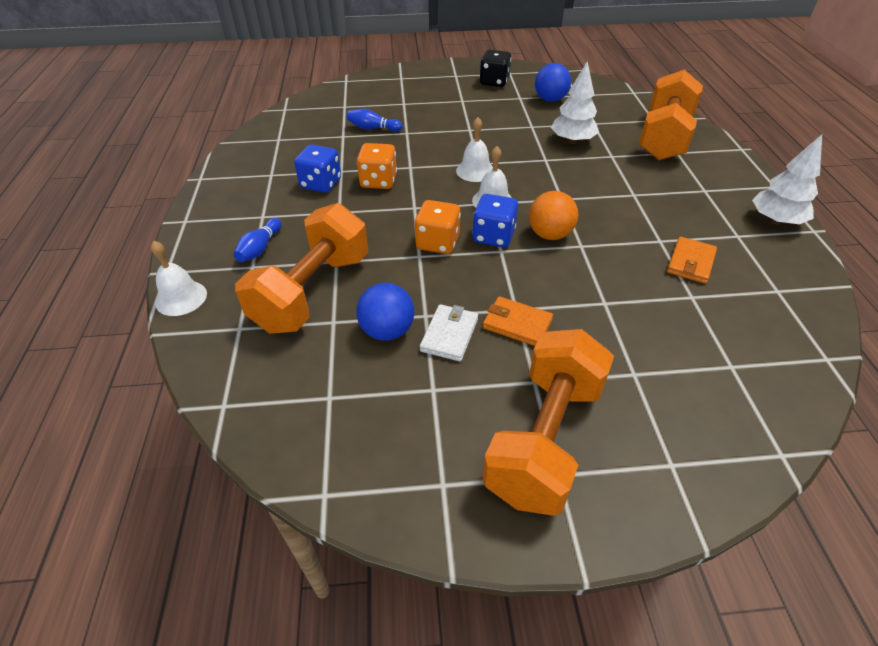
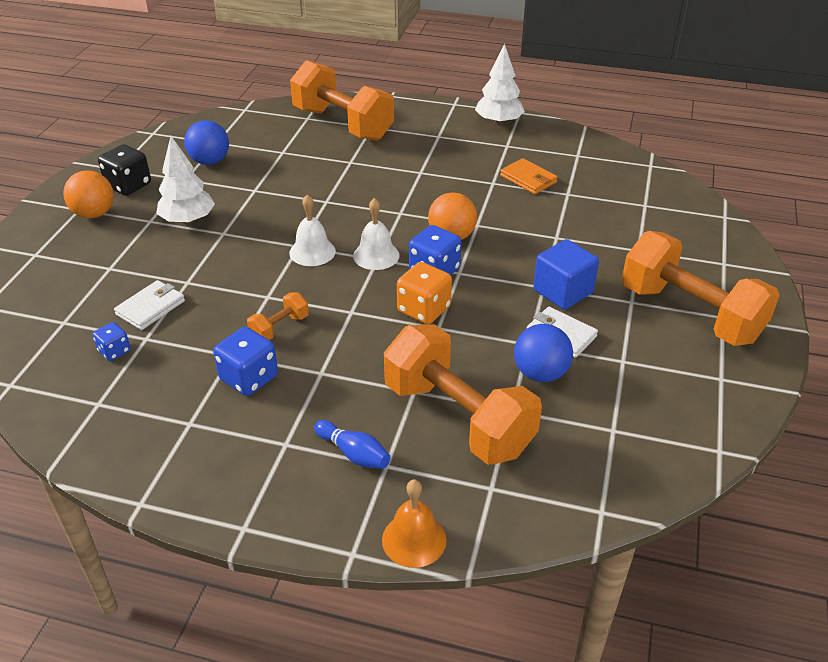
camera: 70 degrees left, 5 degrees down
white bell [151,241,207,316] -> orange bell [382,479,446,568]
blue bowling pin [347,109,402,131] -> white wallet [114,280,185,330]
orange dice [357,143,397,189] -> orange dumbbell [247,292,309,340]
orange wallet [483,296,553,346] -> blue cube [533,239,599,310]
white tree [551,61,599,144] -> white tree moved to [156,136,215,224]
none -> orange ball [63,170,114,218]
none -> blue dice [92,322,131,361]

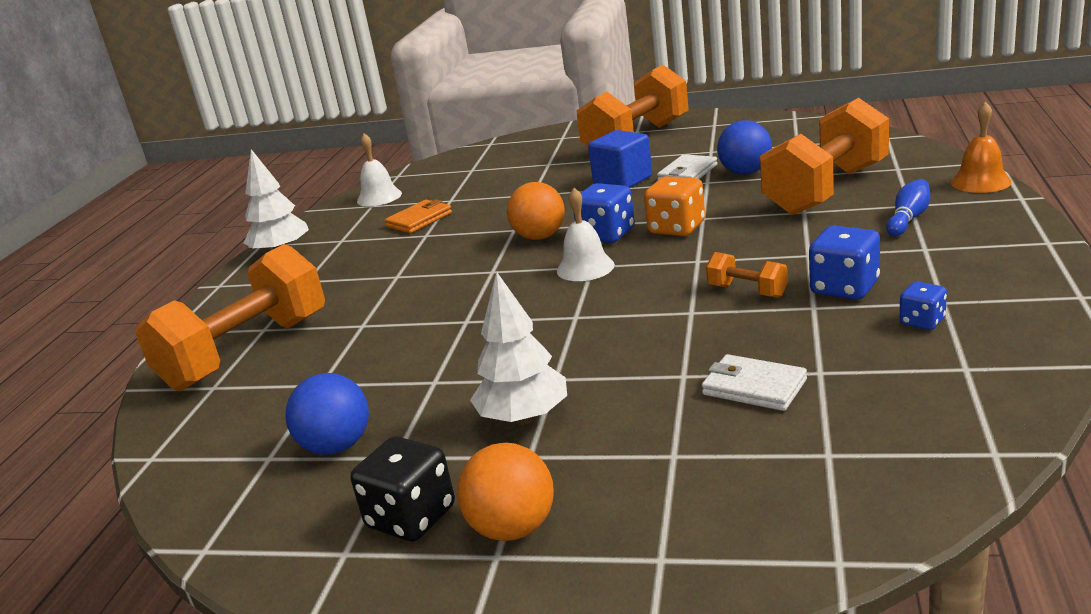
camera: 90 degrees left, 15 degrees down
blue dice [92,322,131,361] -> blue dice moved to [900,281,947,330]
white bell [290,195,336,266] -> white bell moved to [357,133,402,206]

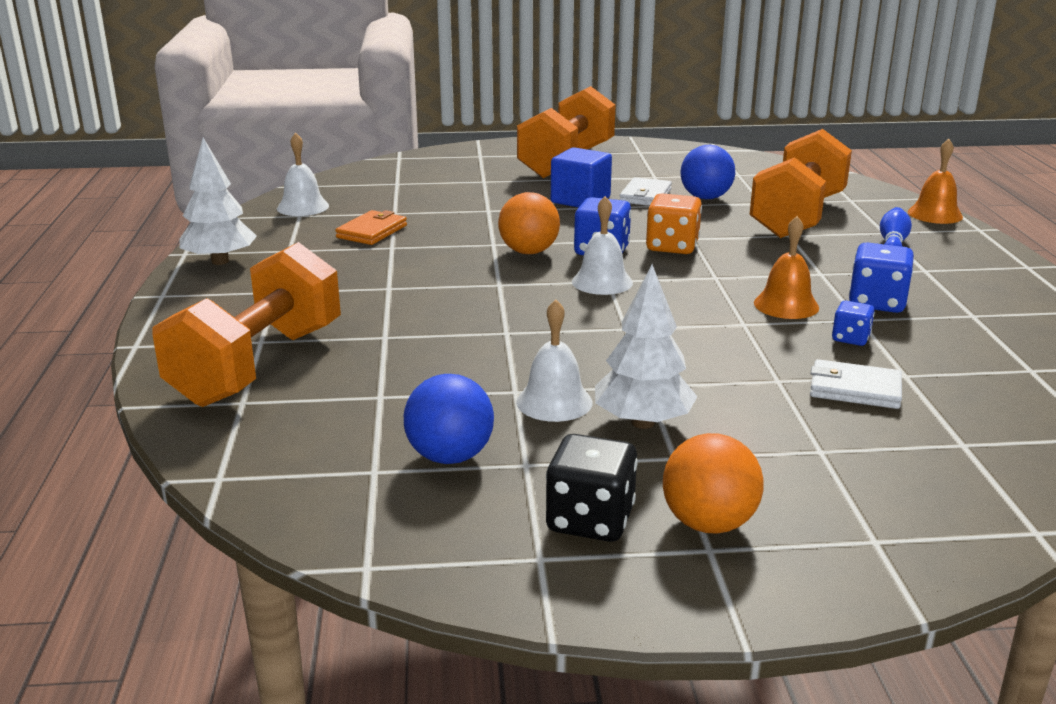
camera: 20 degrees left, 0 degrees up
orange dumbbell [706,252,788,298] -> orange bell [754,216,819,319]
blue dice [900,281,947,330] -> blue dice moved to [832,301,875,346]
none -> white bell [516,299,593,422]

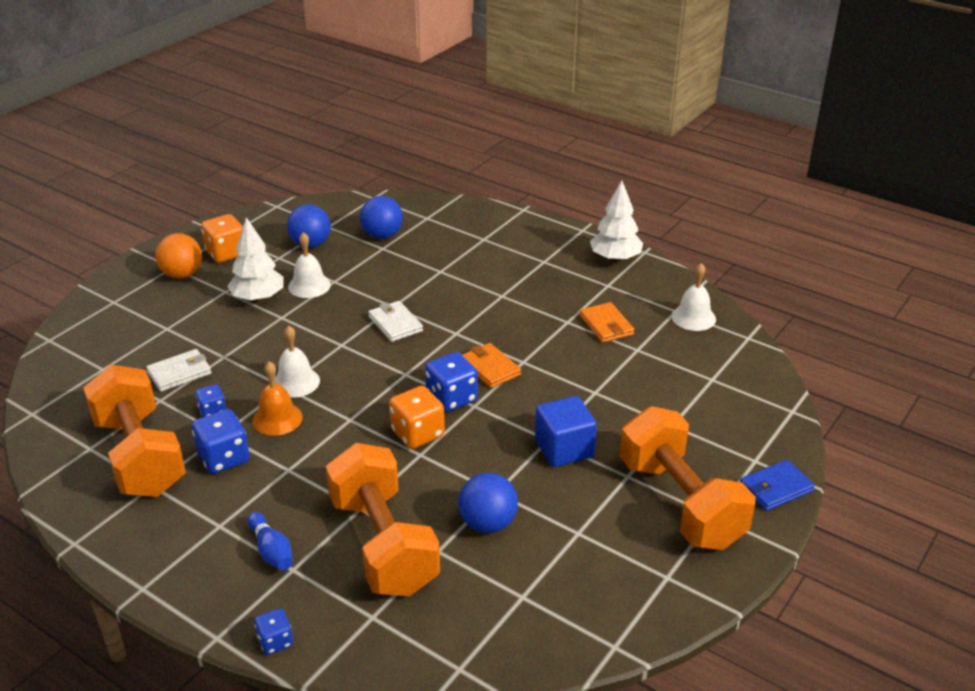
camera: 130 degrees right, 10 degrees up
orange dumbbell [152,242,341,407] -> orange dumbbell moved to [83,365,186,497]
orange ball [498,192,560,254] -> orange wallet [462,343,521,388]
black dice [546,434,638,542] -> orange dice [201,214,243,263]
white bell [572,196,633,295] -> white bell moved to [275,325,320,398]
white wallet [619,177,672,206] -> white wallet moved to [368,301,423,342]
orange bell [908,139,963,224] -> blue dice [254,608,293,655]
none -> blue ball [360,196,403,239]
none -> blue wallet [740,460,815,511]

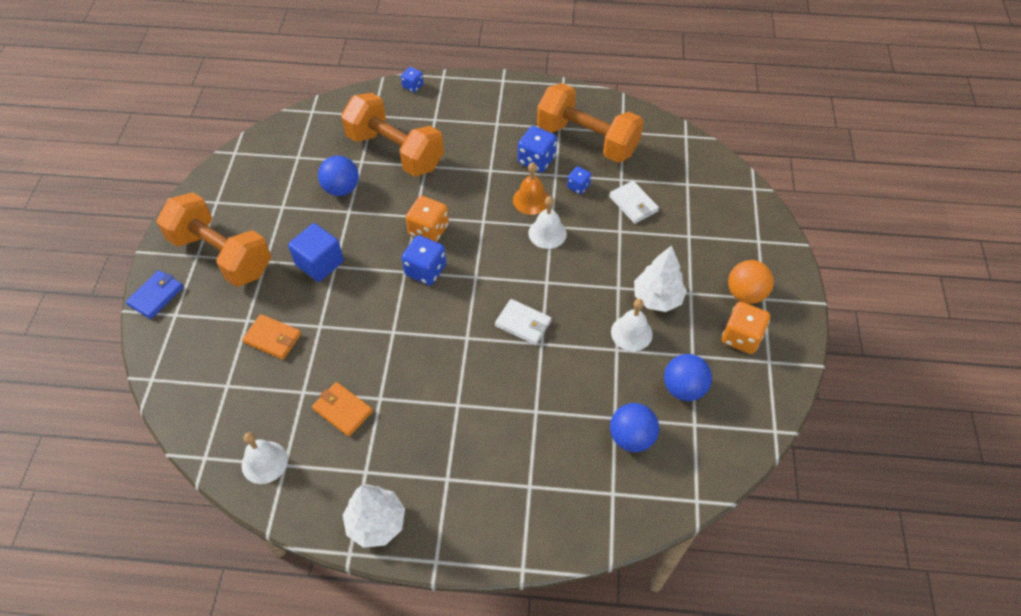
camera: 150 degrees right, 20 degrees up
white wallet [146,349,212,392] -> white wallet turned 60 degrees counterclockwise [609,181,659,224]
blue bowling pin [247,512,293,570] -> none
orange wallet [462,343,521,388] -> orange wallet moved to [242,314,301,360]

